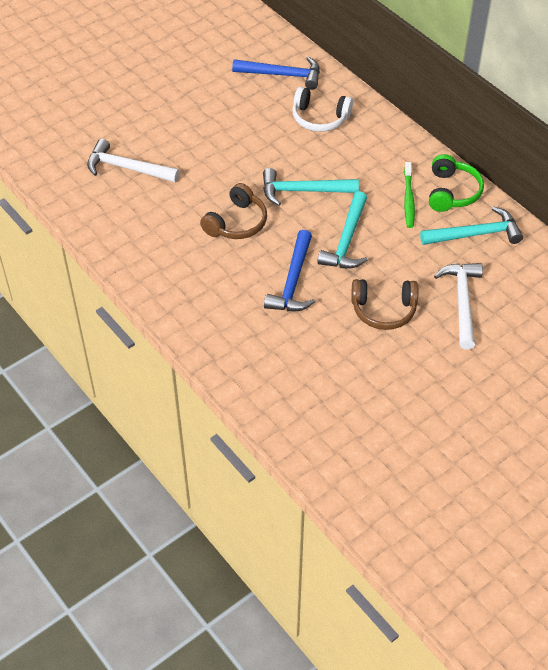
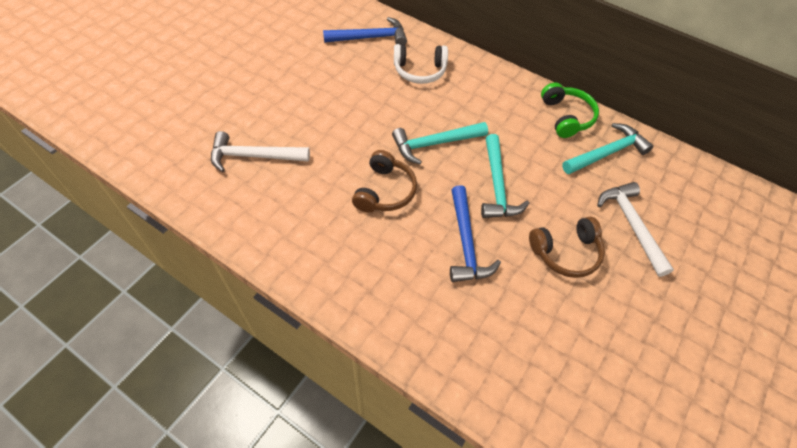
camera: 20 degrees left, 5 degrees up
green toothbrush [404,162,415,228] -> none

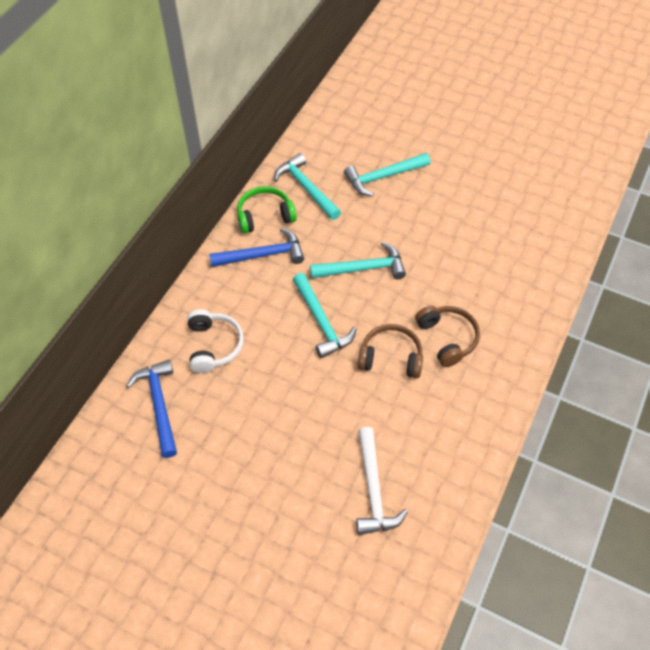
camera: 95 degrees left, 0 degrees up
blue hammer [450,185,501,282] -> blue hammer moved to [209,228,304,267]
brown headphones [529,217,605,278] -> brown headphones moved to [415,306,480,367]
white hammer [597,182,674,277] -> turquoise hammer [344,153,431,196]

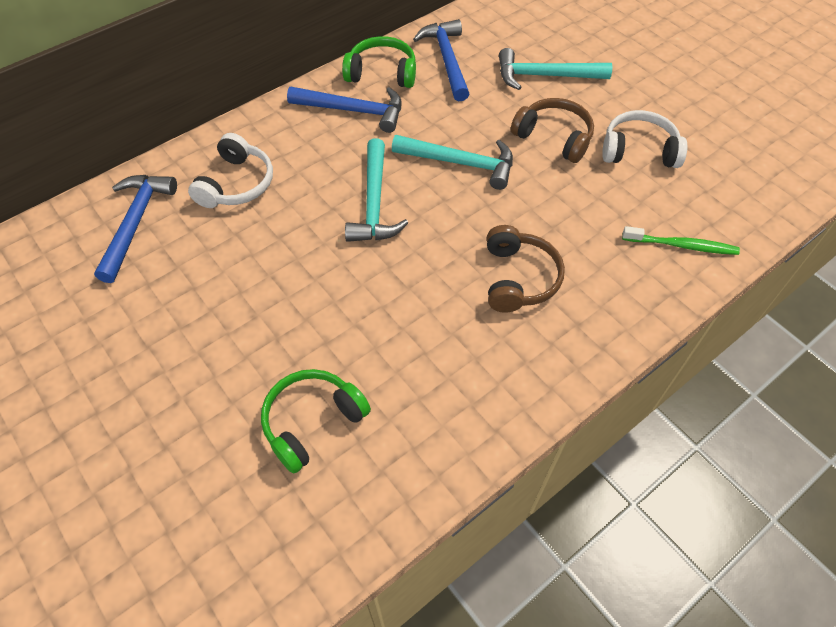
camera: 25 degrees right, 0 degrees up
turquoise hammer [274,153,341,220] -> blue hammer [413,19,469,101]
white hammer [356,427,408,535] -> green headphones [261,369,371,474]
brown headphones [358,324,423,378] -> brown headphones moved to [511,98,594,163]
none -> white headphones [602,110,687,168]
none -> green toothbrush [622,226,740,255]

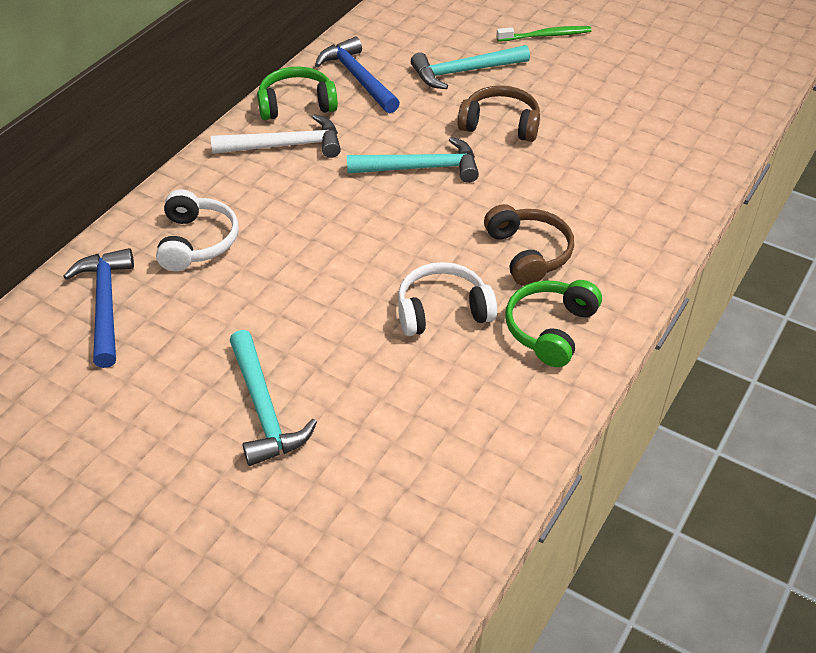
camera: 20 degrees left, 10 degrees down
green headphones [261,369,371,474] -> green headphones moved to [505,280,602,367]
blue hammer [287,87,402,133] -> white hammer [211,115,341,158]
turquoise hammer [345,138,408,242] -> turquoise hammer moved to [230,330,317,466]
white headphones [602,110,687,168] -> white headphones moved to [398,262,497,336]
green toothbrush [622,226,740,255] -> green toothbrush moved to [496,26,592,42]

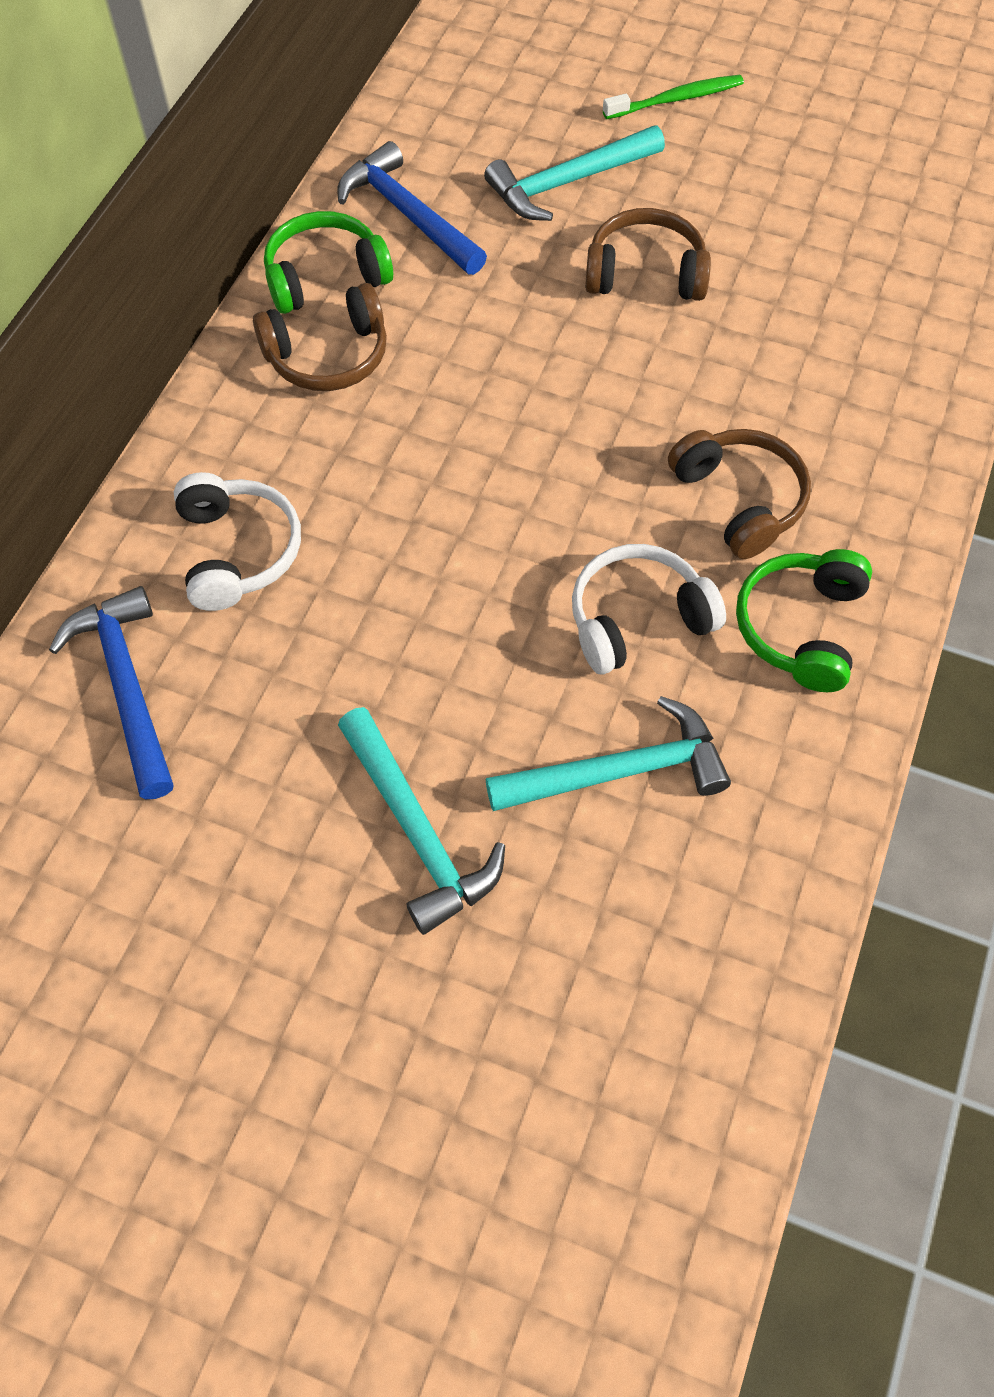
camera: 10 degrees left, 15 degrees up
white hammer [211,115,341,158] -> brown headphones [253,283,387,391]
turquoise hammer [347,137,479,183] -> turquoise hammer moved to [485,696,731,811]

